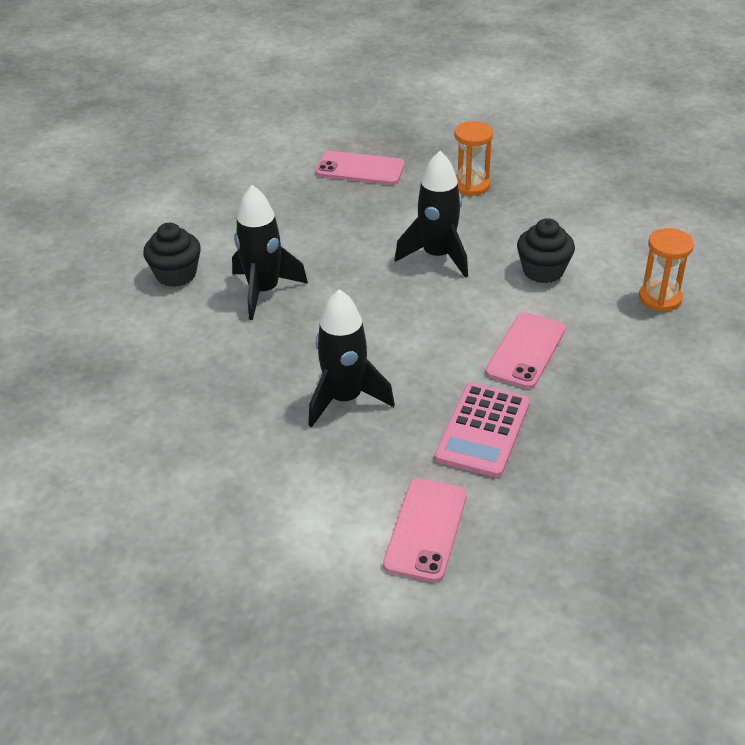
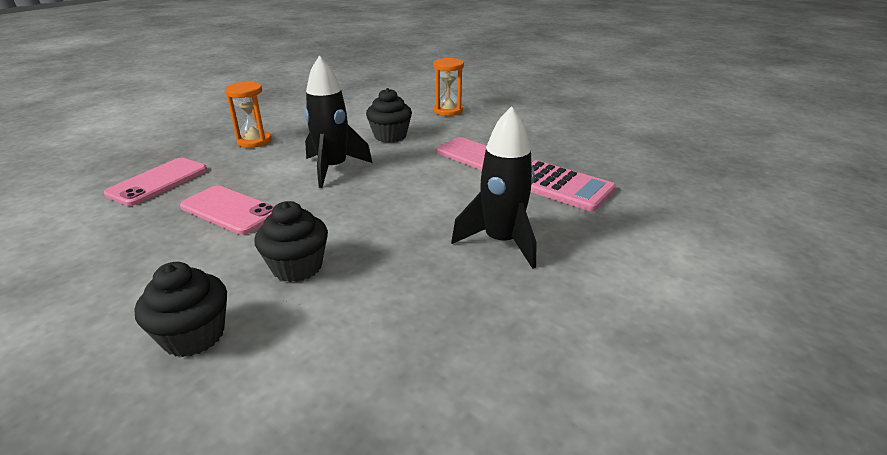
camera: 75 degrees left, 10 degrees down
black rocket [232,185,308,320] -> black cupcake [254,201,328,282]
pink phone [383,478,467,582] -> pink phone moved to [180,185,275,235]

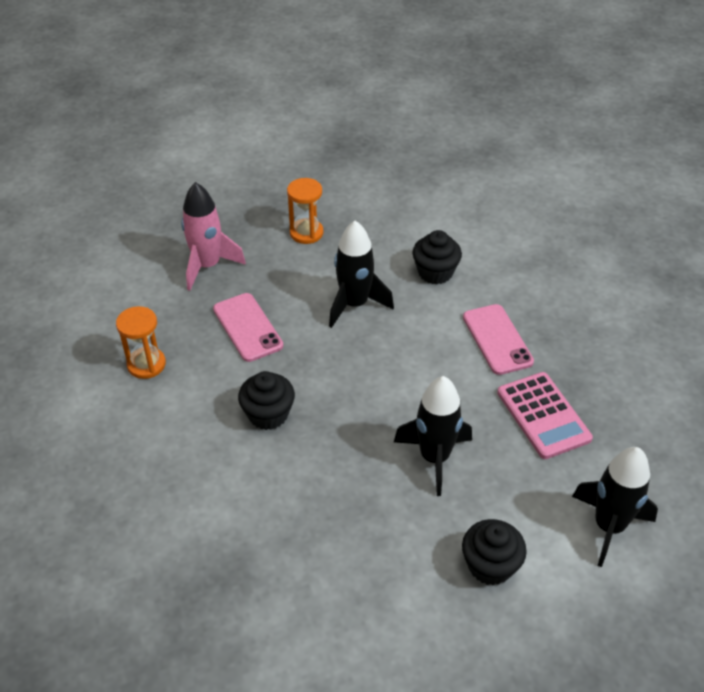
camera: 30 degrees right, 15 degrees up
pink phone [104,158,207,206] -> pink rocket [181,182,246,291]
black cupcake [135,262,227,357] -> black cupcake moved to [462,519,527,585]
orange hourglass [433,58,464,116] -> orange hourglass moved to [116,306,166,379]
none -> black rocket [572,447,658,567]

